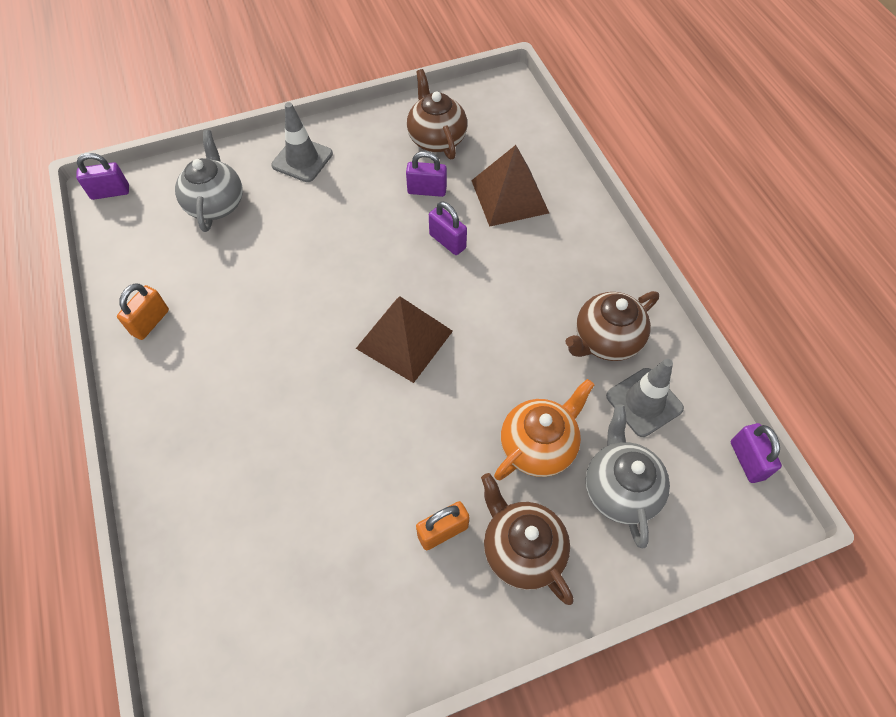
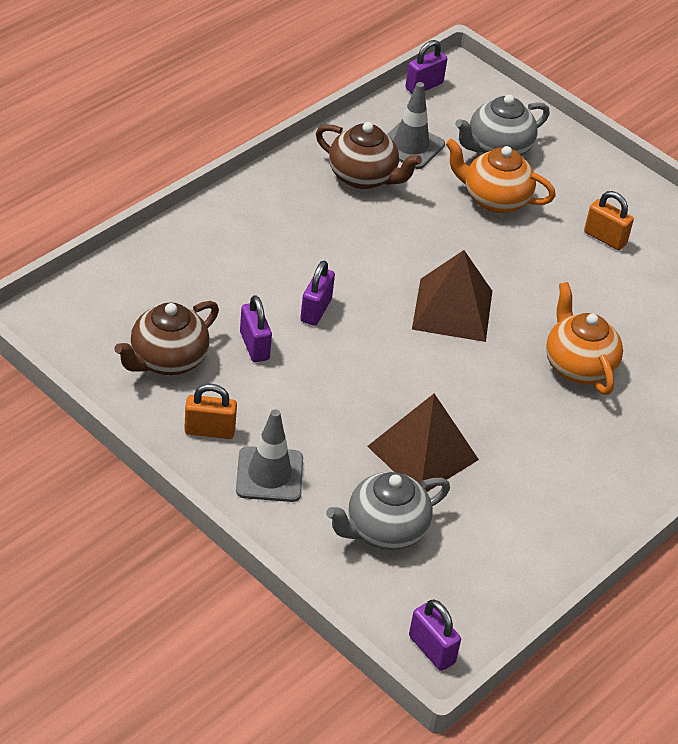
camera: 120 degrees left, 15 degrees down
orange padlock [117,283,169,340] -> orange padlock moved to [184,384,237,439]
brown pyramid [471,145,549,227] -> brown pyramid moved to [367,393,479,492]
brown teapot [481,473,574,605] -> none
none -> orange teapot [546,282,623,395]

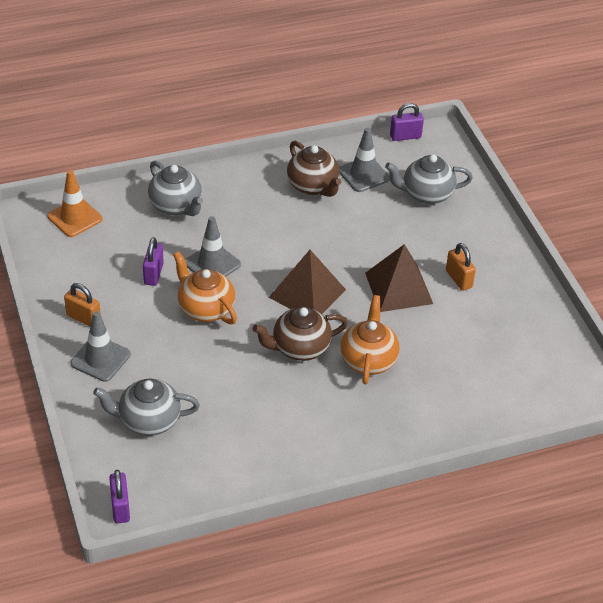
camera: 30 degrees right, 0 degrees up
brown teapot [114,301,219,375] -> brown teapot moved to [253,306,348,361]
purple padlock [300,261,335,326] -> grey traffic cone [185,216,241,276]
brown pyramid [367,393,479,492] -> brown pyramid moved to [365,244,433,312]
orange teapot [446,138,556,213] -> orange teapot moved to [173,252,237,324]
none -> orange traffic cone [47,170,103,237]
none -> grey teapot [148,161,203,216]

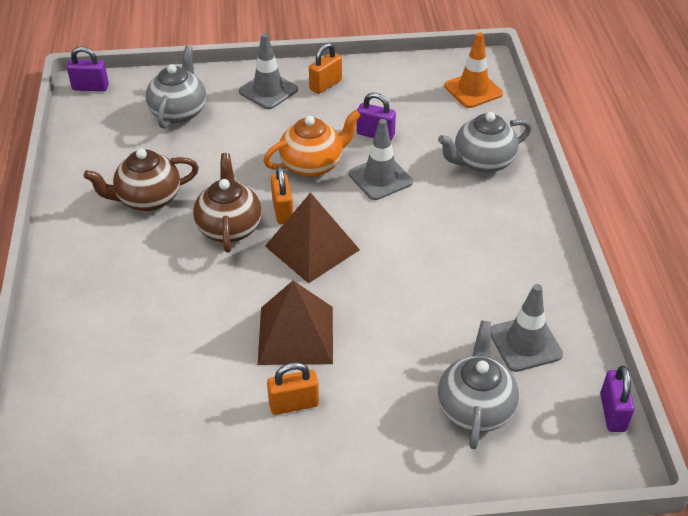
camera: 105 degrees right, 0 degrees up
brown teapot [287,141,342,197] -> brown teapot moved to [84,149,199,211]
orange teapot [341,295,399,384] -> none
none -> orange padlock [271,166,293,224]

